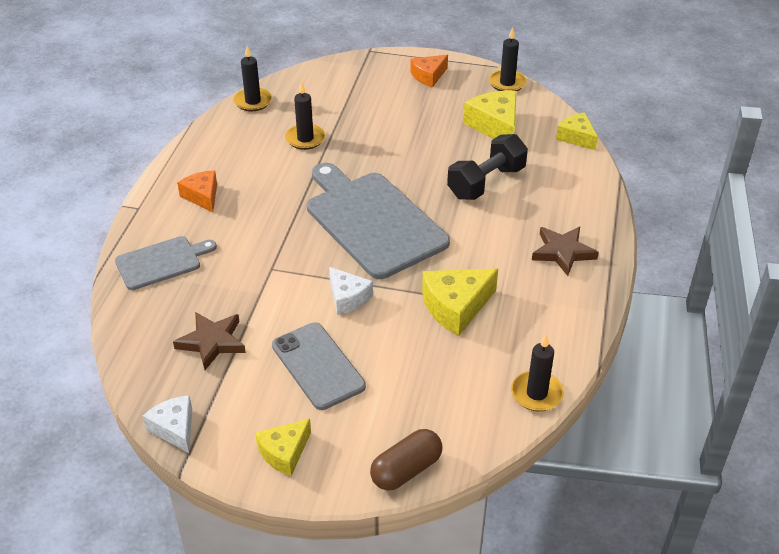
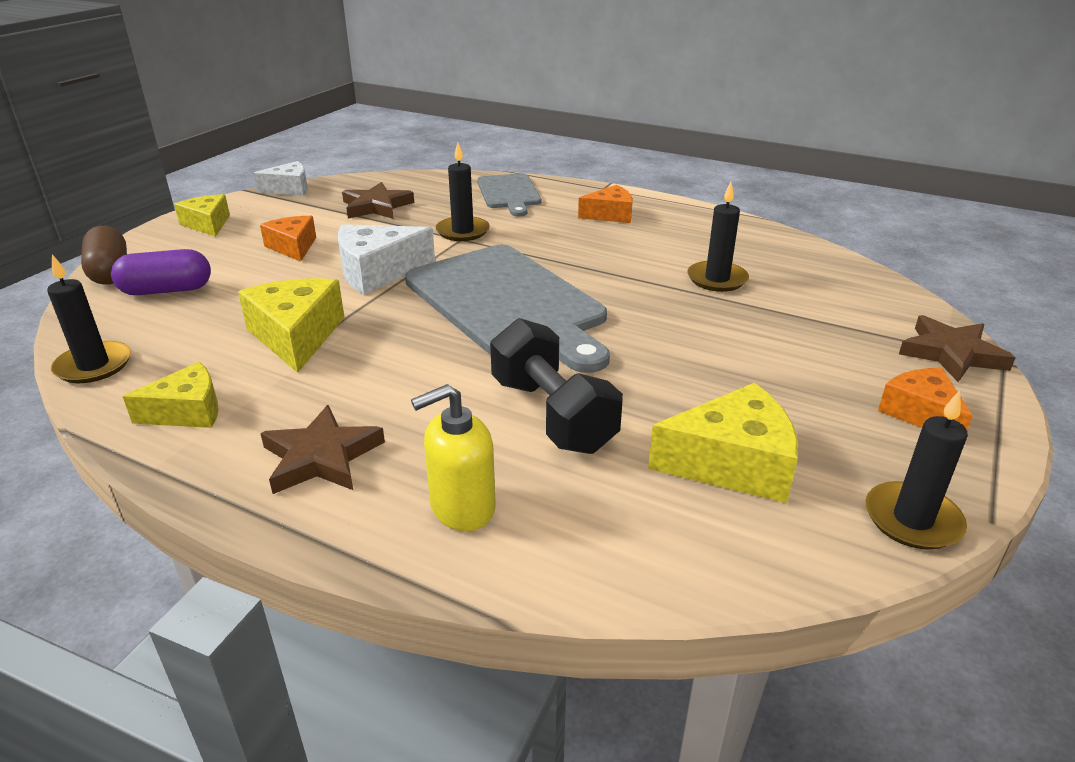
camera: 105 degrees right, 10 degrees down
black candle [233,46,272,111] -> black candle moved to [436,143,490,241]
grey phone [272,322,366,410] -> orange cheese [260,216,316,262]
grey cutting board [307,163,450,279] -> grey cutting board turned 75 degrees clockwise [405,245,610,373]
white cheese [329,267,373,315] -> white cheese [338,224,435,295], size x1.53
yellow cheese [556,112,598,150] -> yellow cheese moved to [122,362,219,428]
none -> purple capsule [111,249,211,295]
none -> yellow soap dispenser [411,384,496,531]
none -> brown star [899,315,1016,382]

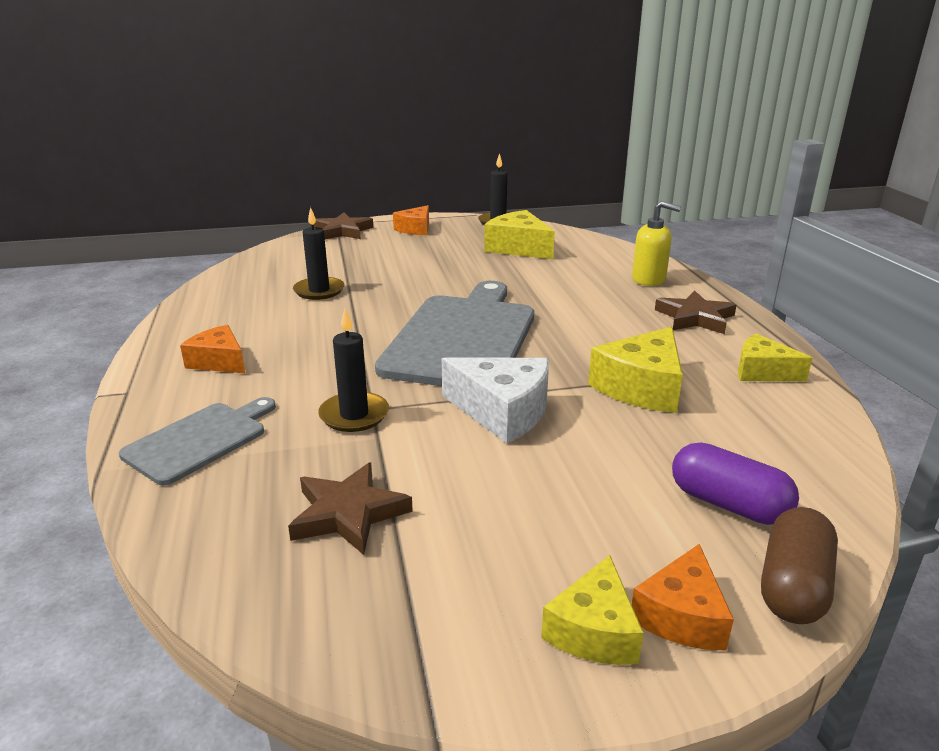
camera: 130 degrees left, 5 degrees down
black candle [47,254,131,383] -> none
white cheese [253,161,308,196] -> none
orange cheese [260,216,316,262] -> orange cheese moved to [632,544,734,651]
black dumbbell [490,318,623,454] -> none

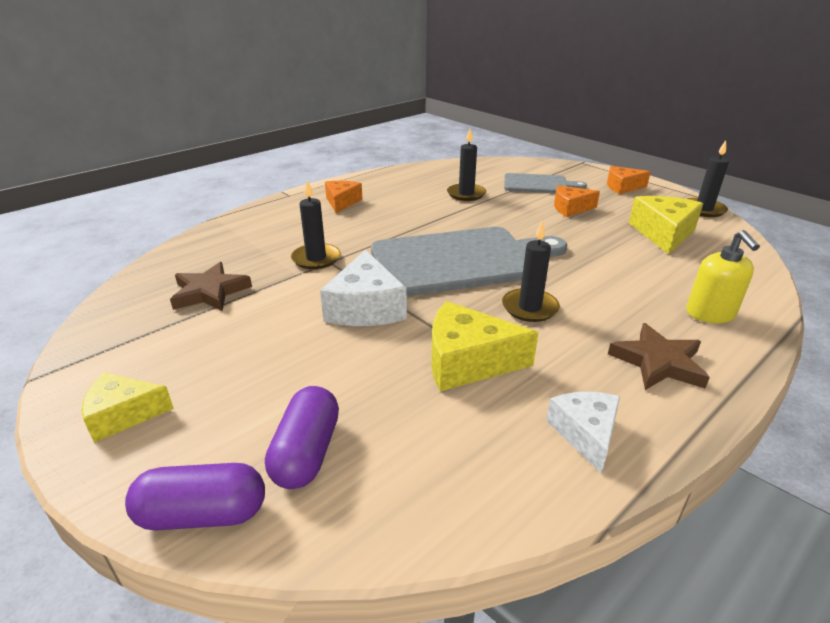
camera: 60 degrees right, 5 degrees up
grey cutting board [119,397,276,486] -> grey cutting board moved to [504,173,587,193]
brown star [314,213,373,240] -> none
orange cheese [632,544,734,651] -> orange cheese moved to [554,185,600,217]
yellow cheese [738,333,812,381] -> white cheese [546,392,620,474]
brown capsule [761,507,838,624] -> purple capsule [125,463,265,530]
none -> black candle [502,221,560,322]

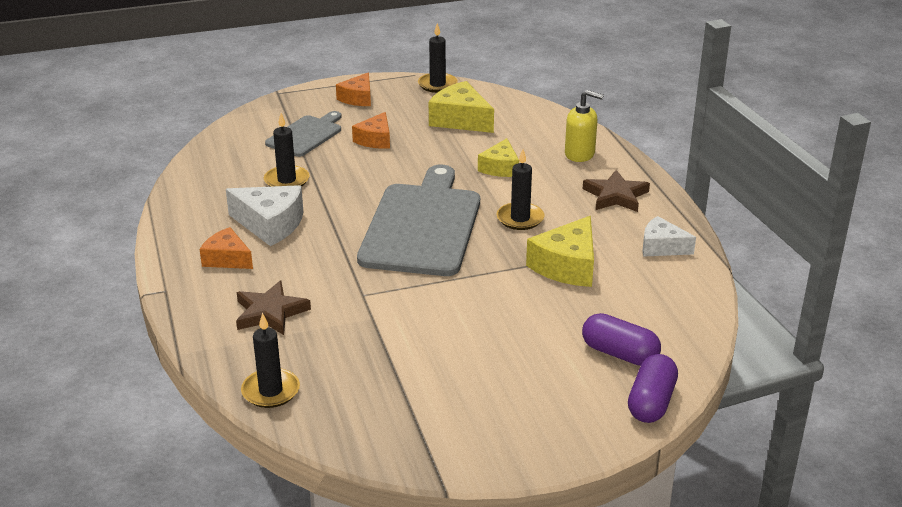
camera: 65 degrees left, 0 degrees up
yellow cheese [82,373,174,443] -> yellow cheese moved to [478,138,519,177]
brown star [170,262,252,311] -> brown star moved to [236,281,311,335]
black candle [291,180,341,269] -> black candle moved to [241,313,300,408]
white cheese [320,250,407,326] -> white cheese moved to [226,185,303,246]

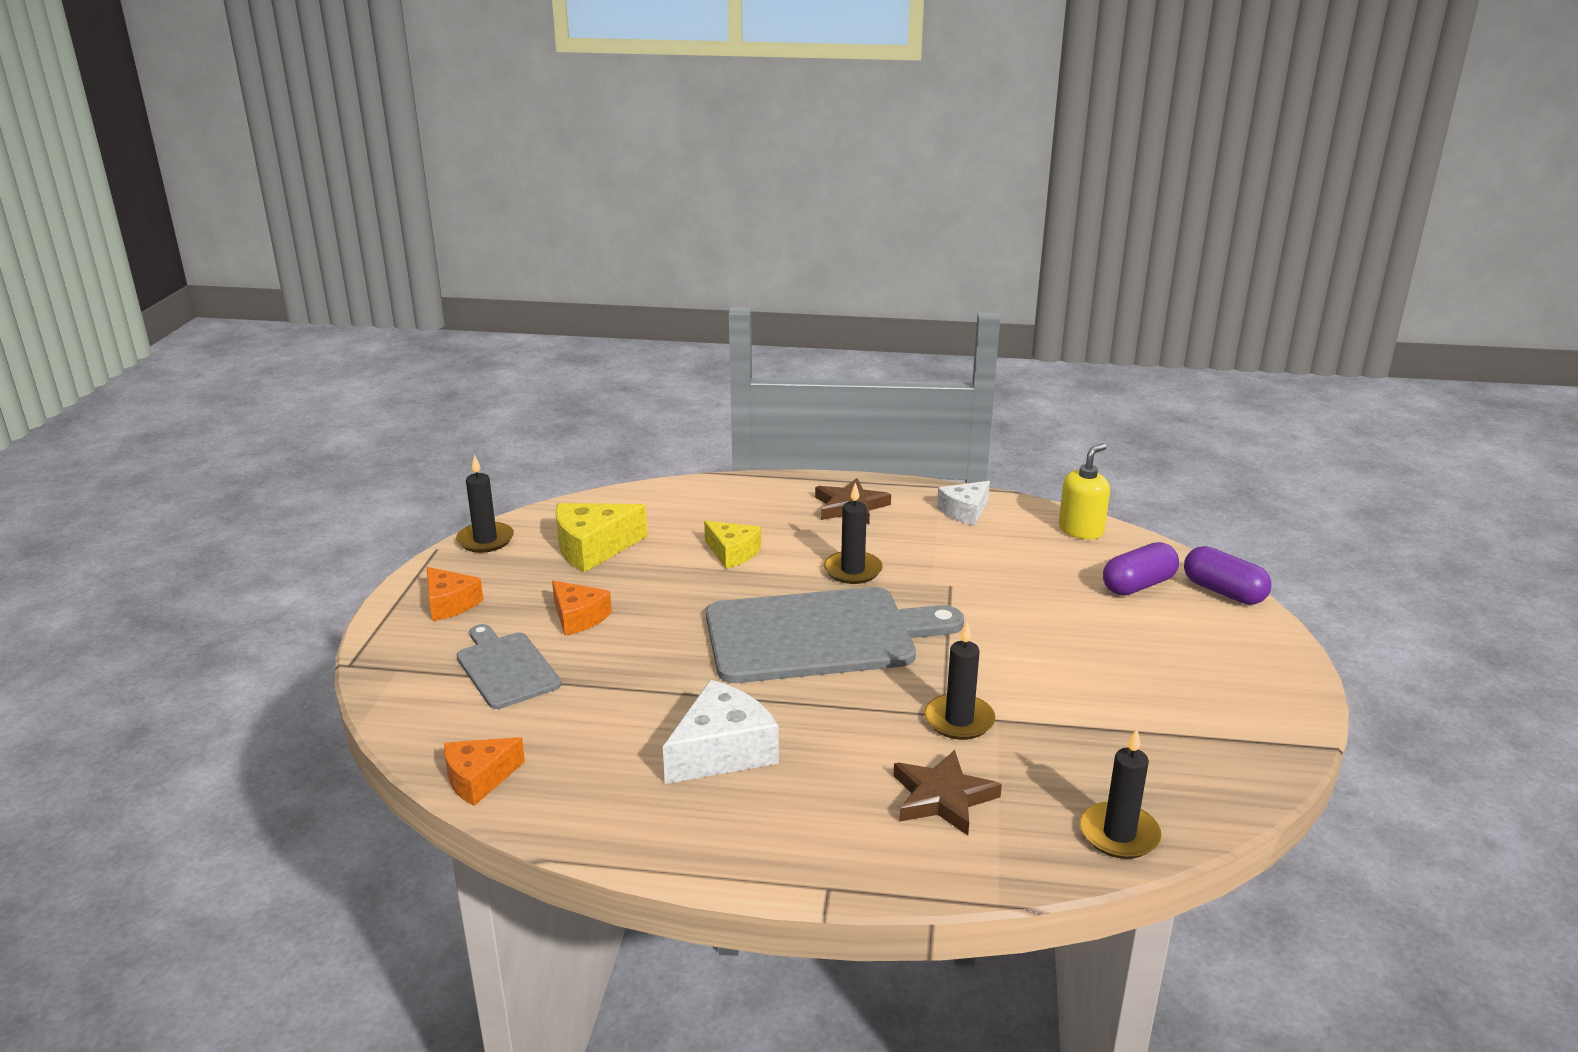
camera: 65 degrees left, 5 degrees down
orange cheese [200,227,253,269] -> orange cheese moved to [444,737,525,806]
black candle [264,113,310,187] -> black candle moved to [924,622,995,740]
grey cutting board [357,165,480,276] -> grey cutting board turned 135 degrees clockwise [706,587,964,683]
yellow cheese [526,216,594,287] -> none
yellow soap dispenser [565,90,604,162] -> yellow soap dispenser moved to [1059,444,1110,539]

